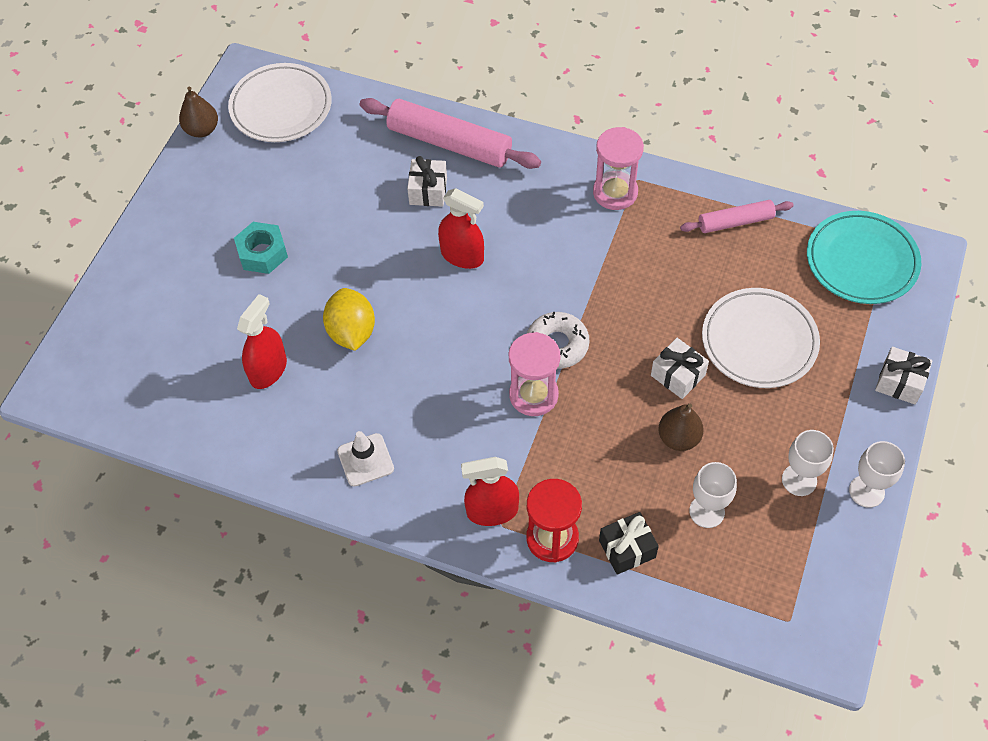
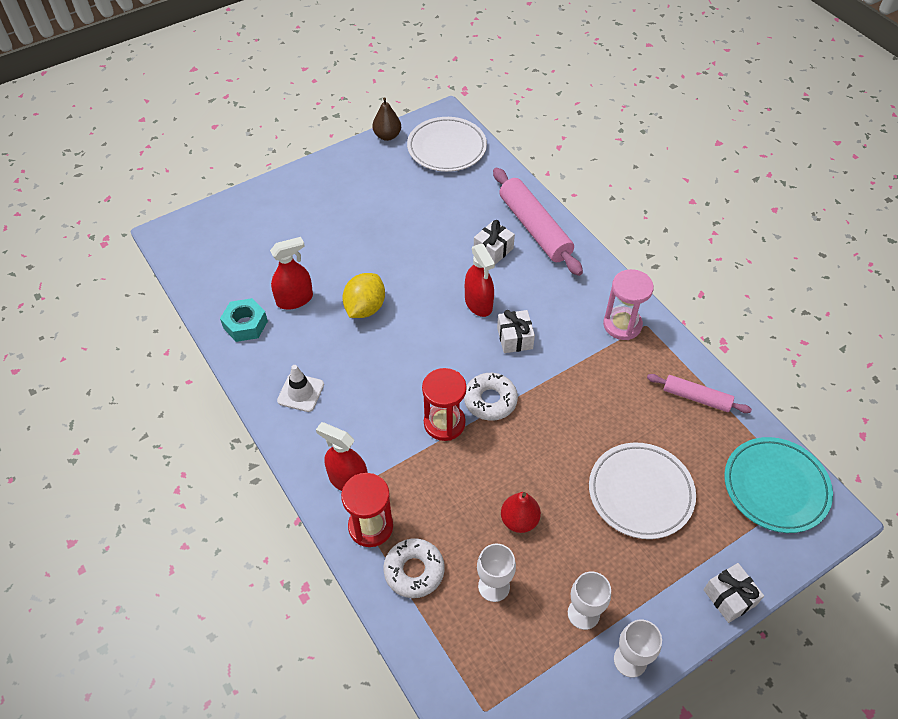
camera: 35 degrees right, 5 degrees down
turquoise nut [234,222,288,274] -> turquoise nut moved to [220,298,268,342]
pink hourglass [509,332,560,416] -> red hourglass [422,368,467,441]
black gift [599,512,659,575] -> white donut [383,539,445,598]
white gift [651,338,709,399] -> white gift moved to [497,310,535,353]
brown pear [658,404,704,451] -> red pear [501,492,541,533]

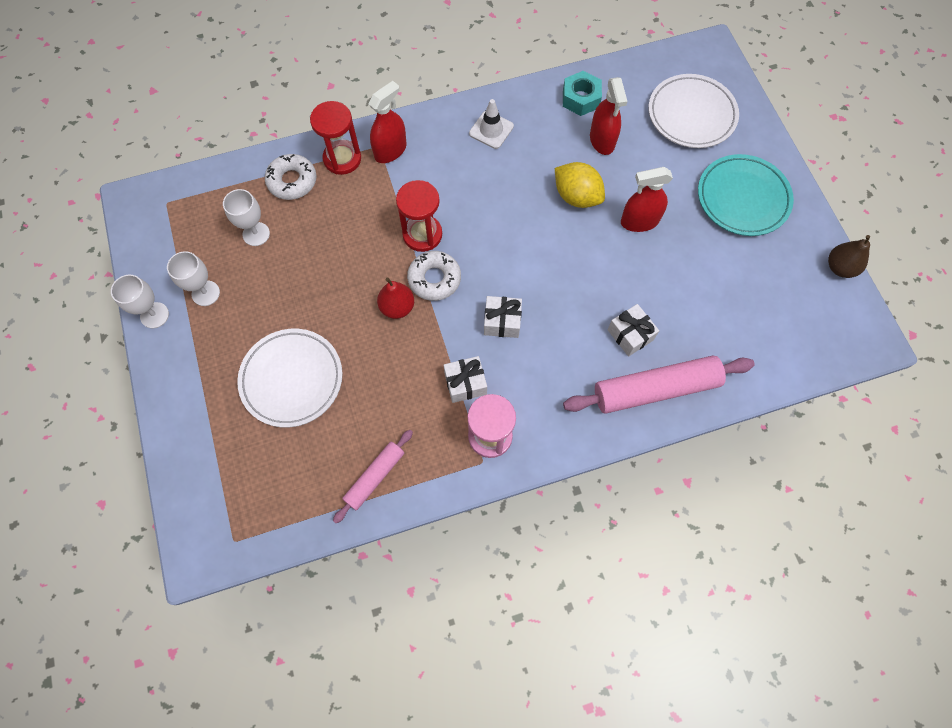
camera: 105 degrees right, 15 degrees up
white plate [407,117,487,172] -> white plate moved to [648,74,739,148]
red spray bottle [465,244,495,317] -> red spray bottle moved to [621,167,673,232]
red pear [501,492,541,533] -> red pear moved to [377,278,414,319]
white gift [704,563,764,623] -> white gift moved to [444,356,487,403]
turquoise plate [724,437,833,533] -> turquoise plate moved to [698,154,794,236]

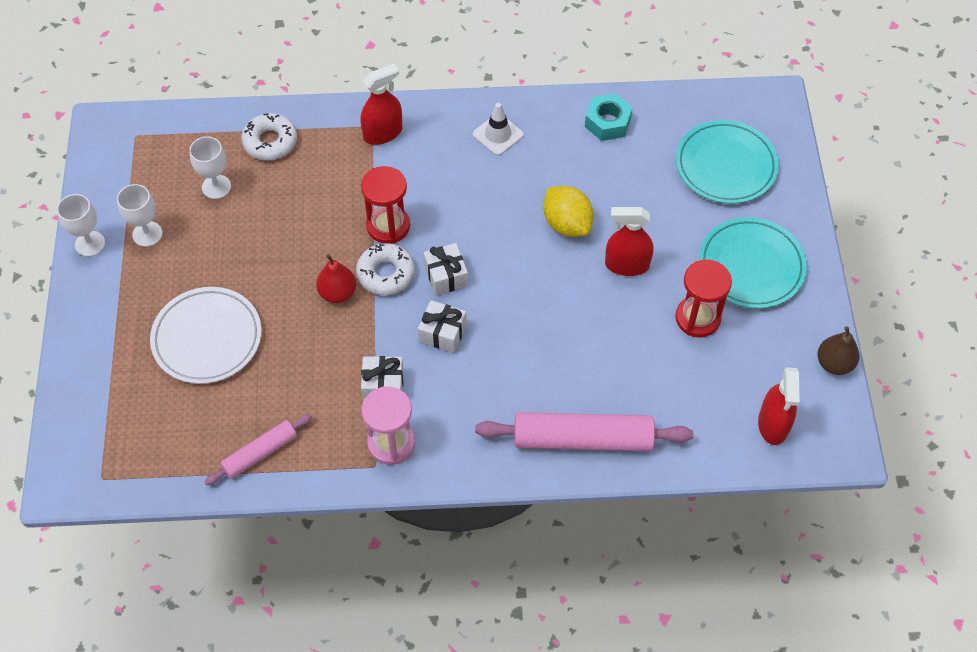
camera: 15 degrees right, 10 degrees down
red hourglass [310,101,361,175] -> red hourglass moved to [675,259,732,338]
red spray bottle [590,77,628,155] -> red spray bottle moved to [758,367,800,445]
white gift [607,304,659,357] -> white gift moved to [424,243,468,296]
white plate [648,74,739,148] -> turquoise plate [676,120,779,204]

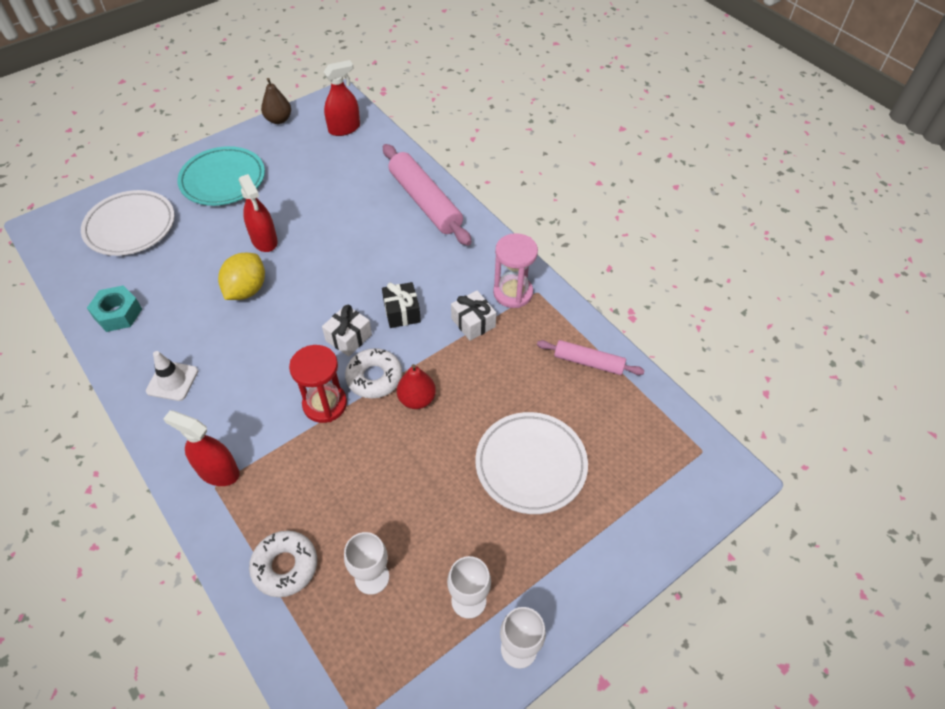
camera: 125 degrees left, 5 degrees down
white gift [418,300,467,353] -> black gift [382,282,421,328]
red hourglass [675,259,732,338] -> none
turquoise plate [676,120,779,204] -> white plate [81,190,175,256]

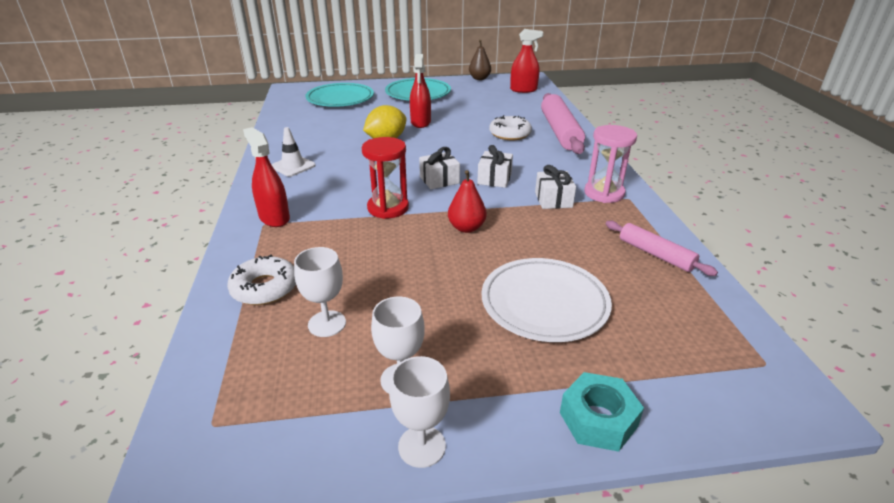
camera: 30 degrees right, 20 degrees down
white plate [81,190,175,256] -> turquoise plate [305,83,374,107]
turquoise nut [87,285,142,332] -> turquoise nut moved to [560,372,644,452]
white donut [345,348,402,399] -> white donut moved to [489,115,532,140]
black gift [382,282,421,328] -> white gift [477,145,513,188]

